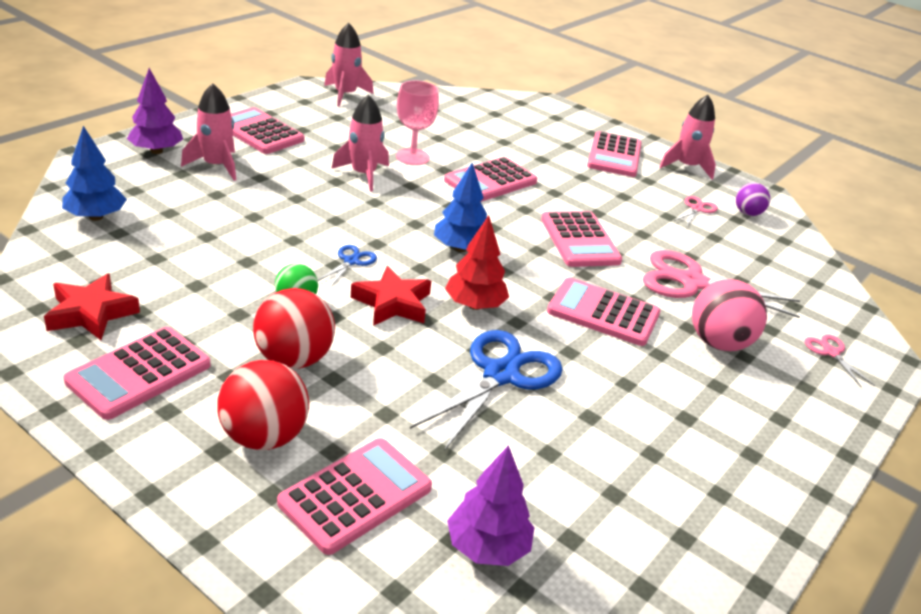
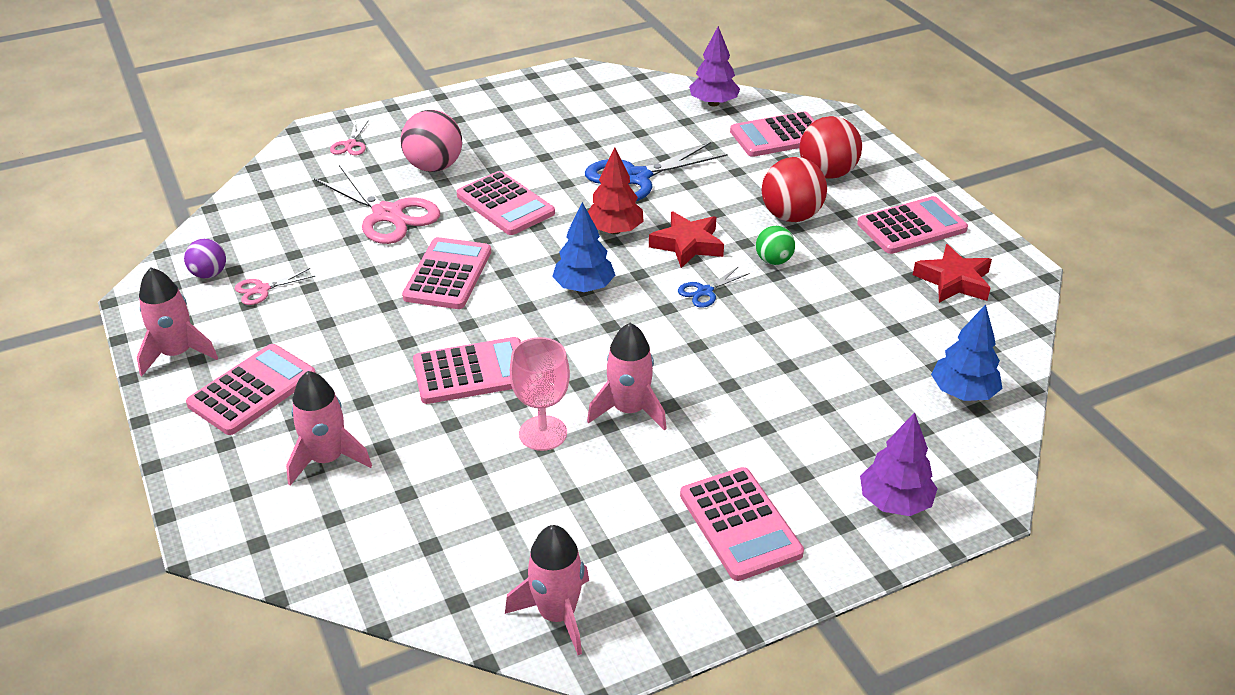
camera: 150 degrees left, 5 degrees up
pink rocket [181,83,236,181] -> pink rocket moved to [286,371,372,486]

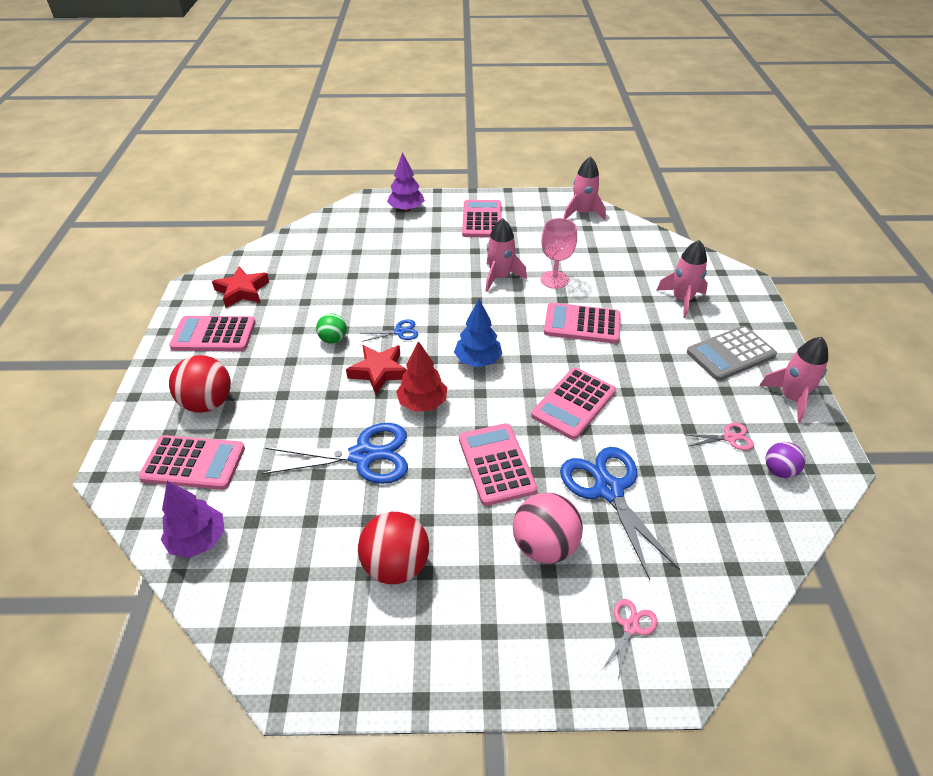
camera: 155 degrees left, 5 degrees up
pink calculator [186,344,316,435] -> grey calculator [687,326,777,381]
pink scissors [314,165,440,244] -> blue scissors [560,447,680,580]
red ball [762,157,827,222] -> red ball moved to [358,512,429,584]
blue tree [931,304,1003,401] -> none

